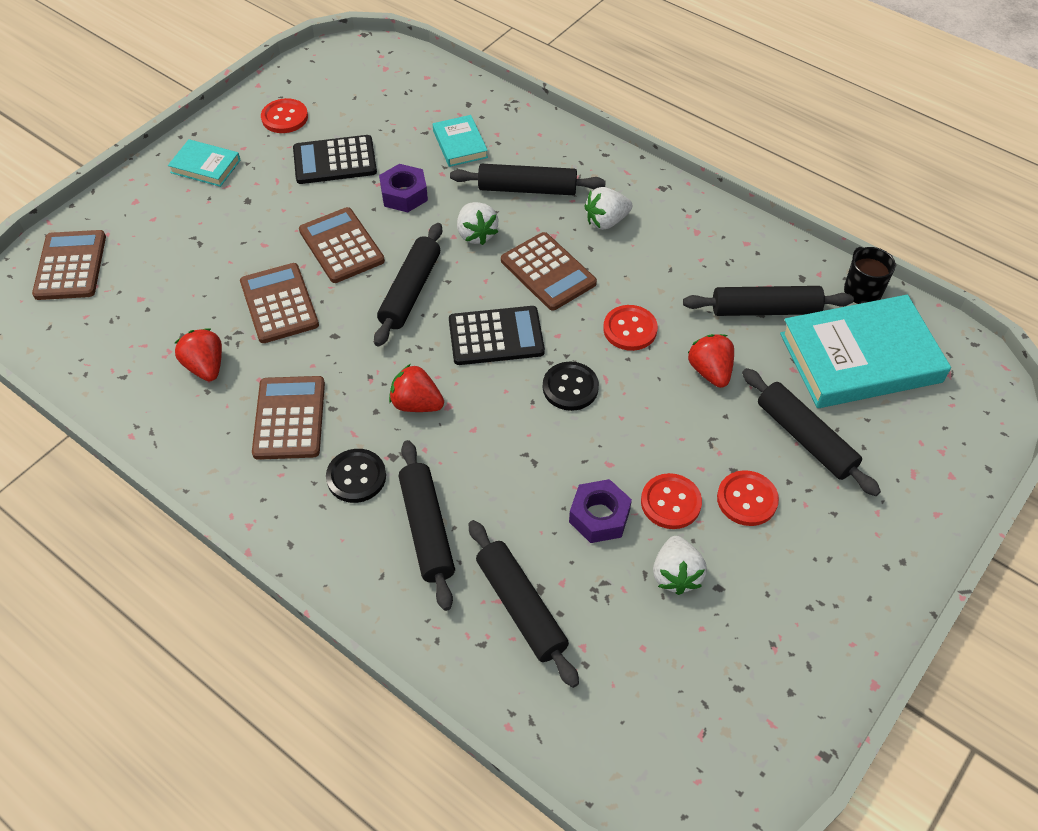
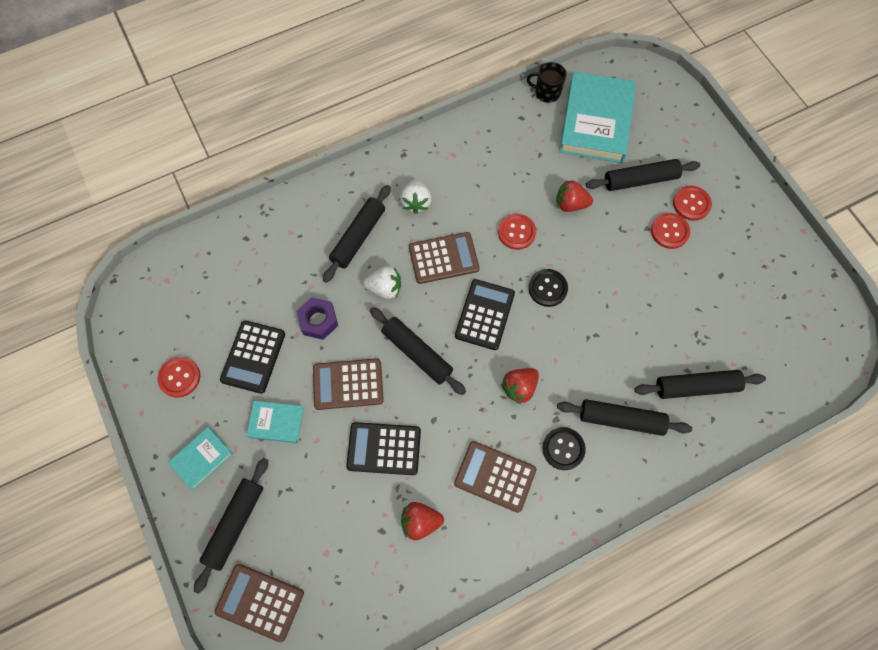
camera: 65 degrees left, 15 degrees up
brown calculator [240,263,319,343] -> black calculator [346,422,421,475]
turquoise book [433,115,488,167] -> turquoise book moved to [246,401,304,443]
purple nut [569,479,632,543] -> none
red button [641,473,702,529] -> red button moved to [673,186,712,221]
white strawberry [653,536,707,595] -> none
black rolling pin [683,286,854,316] -> black rolling pin moved to [194,458,268,594]

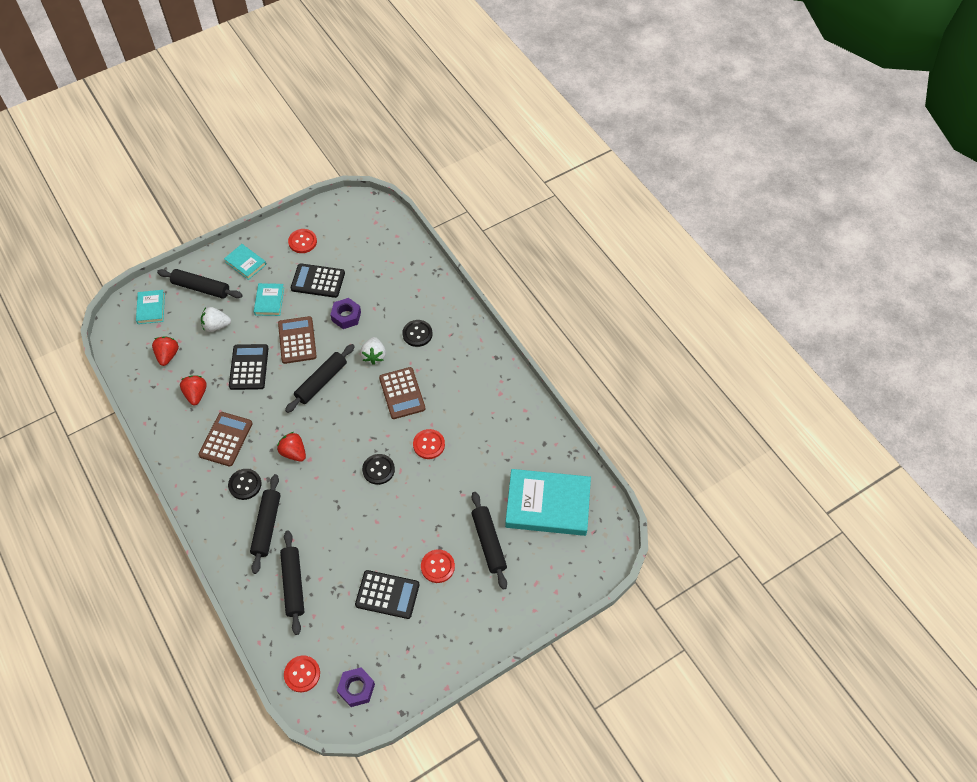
camera: 85 degrees right, 10 degrees down
brown calculator [215,564,304,642] -> turquoise book [136,290,165,324]
black rolling pin [323,185,391,283] -> black button [402,320,433,347]
white strawberry [400,179,432,214] -> white strawberry moved to [201,307,231,332]
black calculator [455,279,515,350] -> black calculator moved to [355,570,420,619]
black mug [527,62,566,103] -> none
red strawberry [556,180,593,212] -> red strawberry moved to [152,336,179,366]
red button [673,186,712,221] -> red button moved to [284,656,320,692]
none -> purple nut [337,668,375,707]

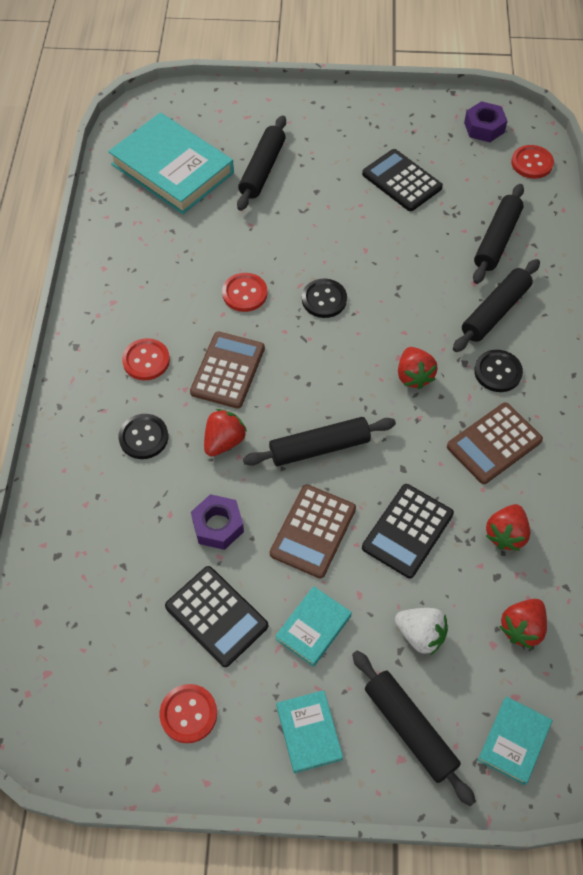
camera: 145 degrees left, 0 degrees up
white strawberry [360,337,386,365] -> red strawberry [204,409,247,457]
red button [421,549,455,583] -> red button moved to [122,338,170,380]

